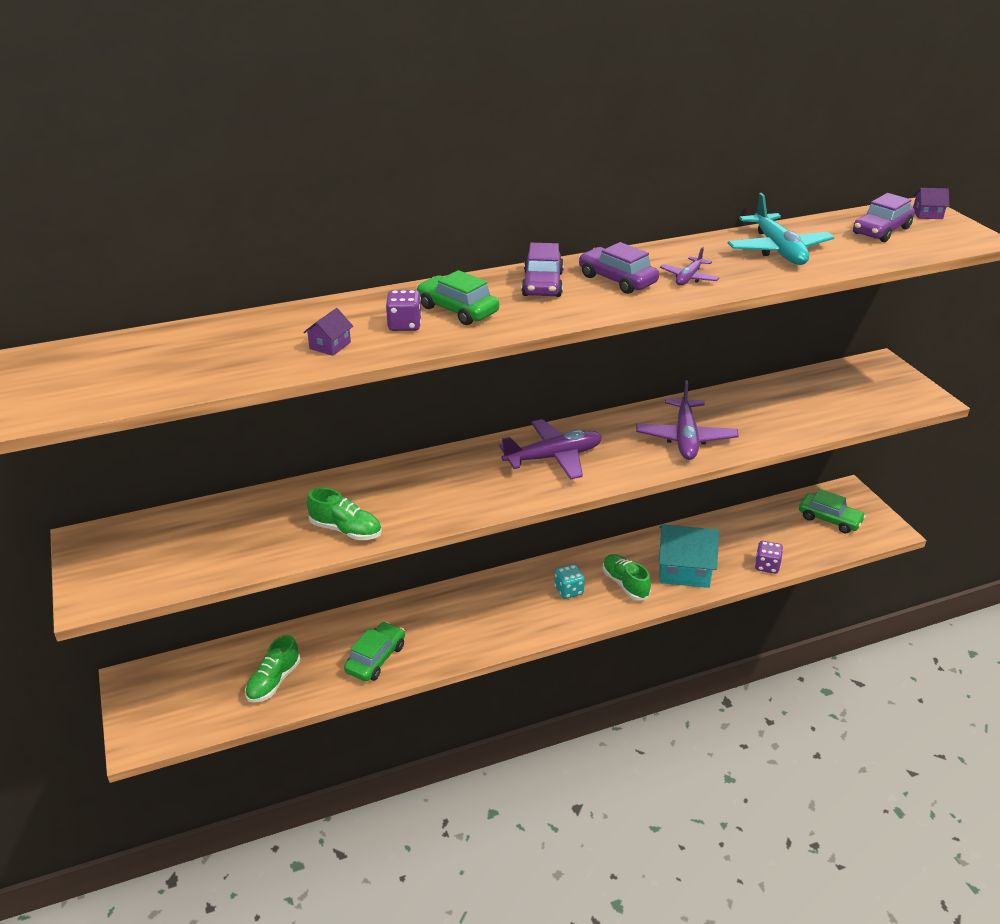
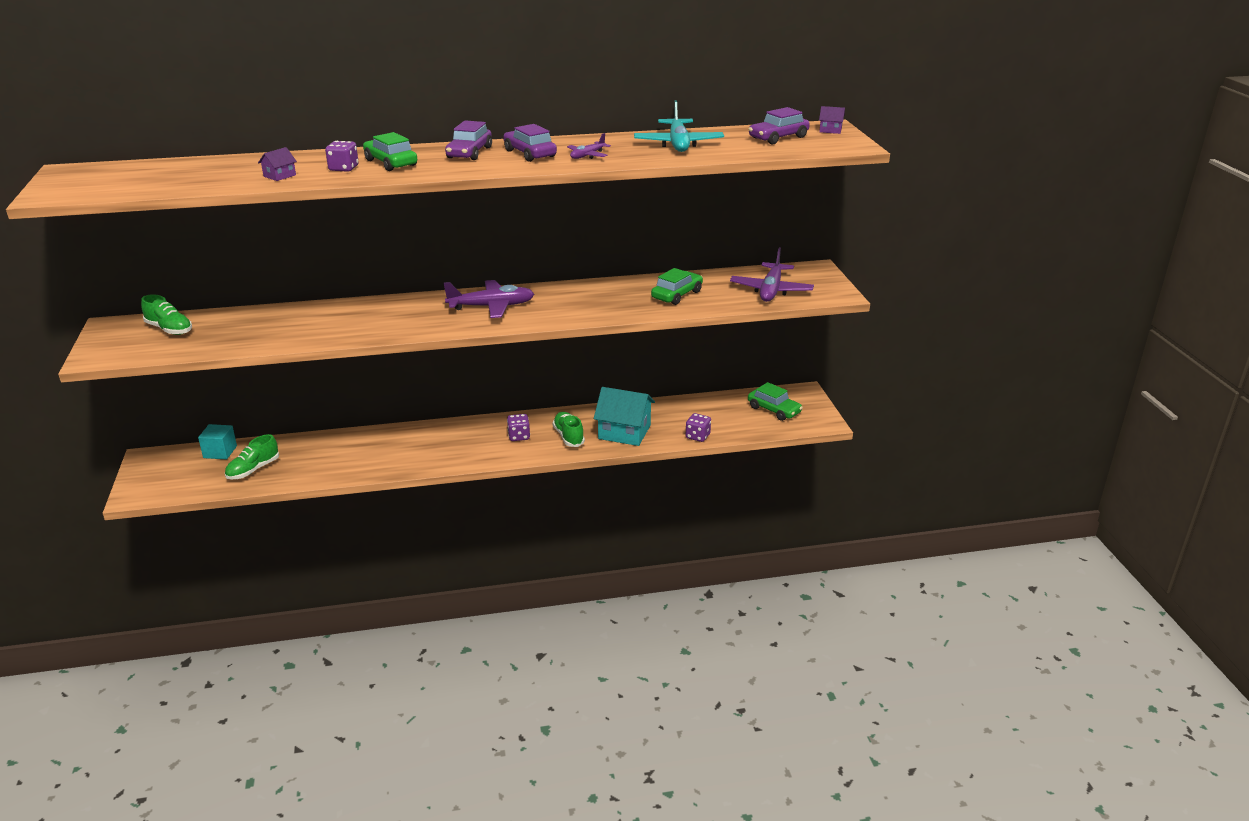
camera: 10 degrees right, 5 degrees down
green shoe [307,488,382,540] -> green shoe moved to [141,294,192,335]
green car [344,622,405,681] -> green car moved to [651,268,703,305]
turquoise dice [554,564,585,599] -> purple dice [507,414,530,441]
purple plane [636,380,739,460] -> purple plane moved to [730,247,814,302]
none -> turquoise cube [198,424,237,459]

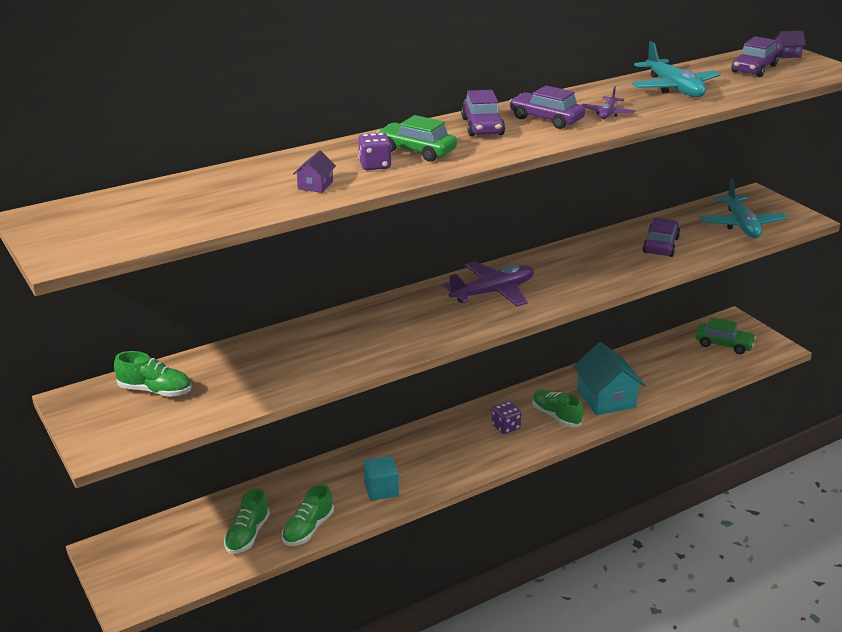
camera: 20 degrees left, 0 degrees up
turquoise cube [198,424,237,459] -> turquoise cube moved to [363,456,399,501]
turquoise house [594,387,655,446] -> turquoise house turned 75 degrees clockwise [573,342,645,415]
green car [651,268,703,305] -> purple car [643,217,680,257]
purple dice [686,413,711,442] -> none
purple plane [730,247,814,302] -> turquoise plane [700,179,787,238]
none -> green shoe [282,484,334,546]

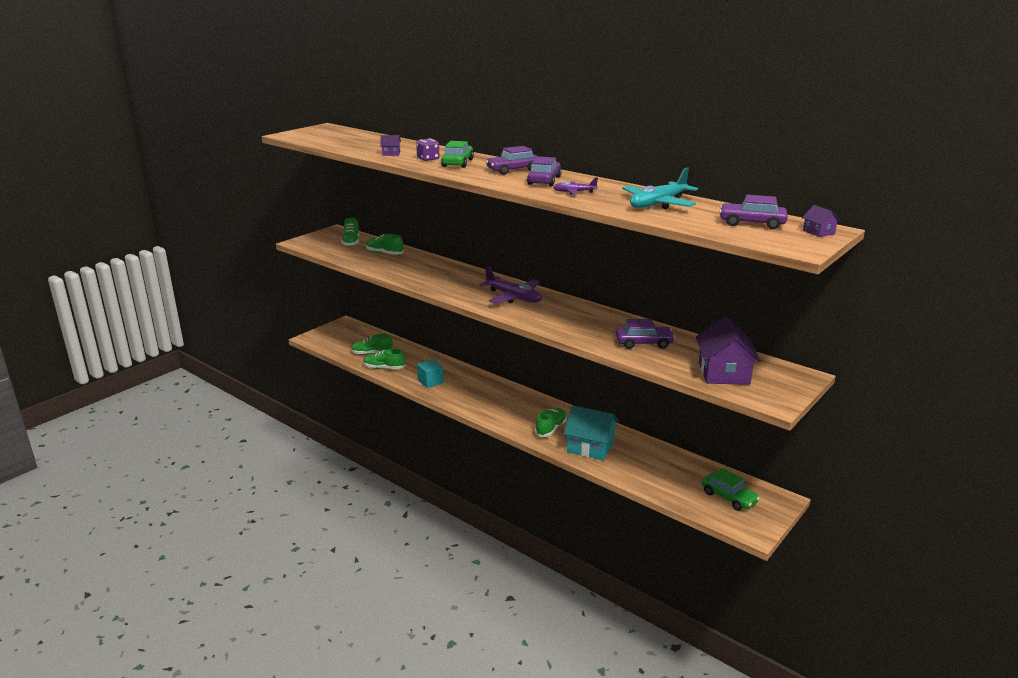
camera: 70 degrees right, 5 degrees down
purple dice [491,401,522,434] -> none
turquoise house [573,342,645,415] -> turquoise house turned 60 degrees clockwise [564,405,619,461]
green car [695,317,756,354] -> green car turned 45 degrees counterclockwise [702,468,760,511]
turquoise plane [700,179,787,238] -> purple house [696,316,761,385]
none -> green shoe [366,234,404,255]

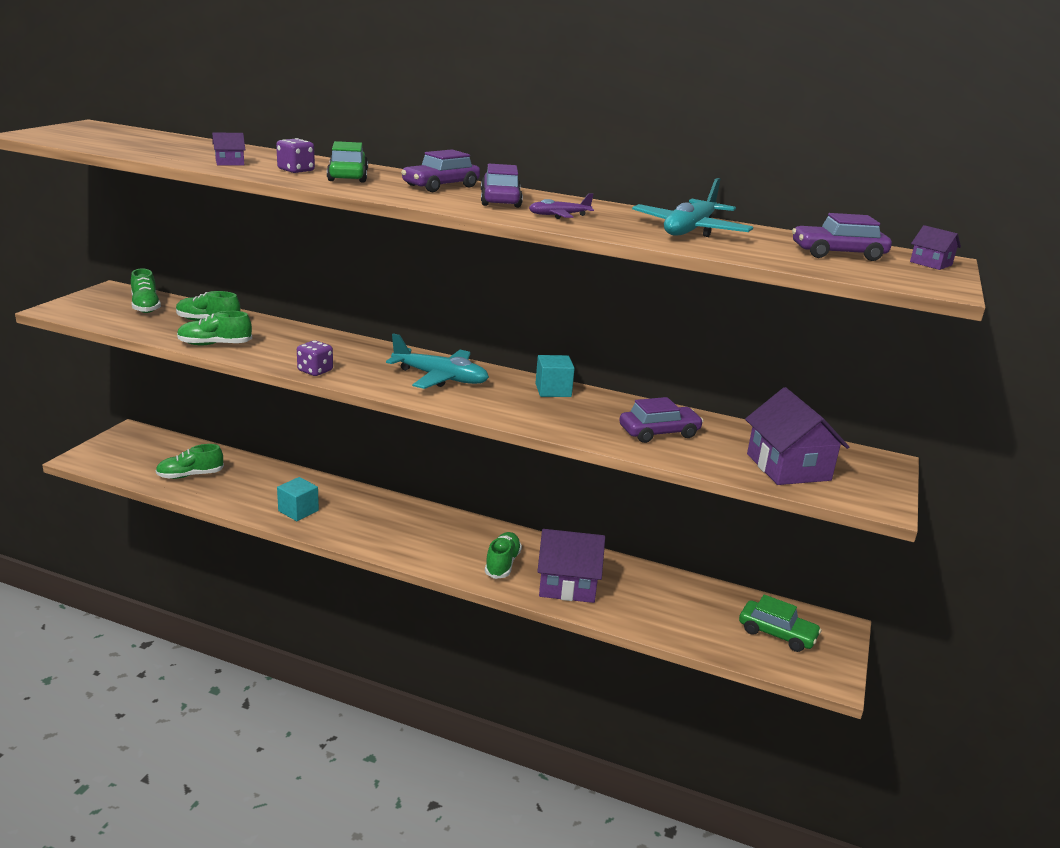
camera: 20 degrees left, 0 degrees up
green shoe [363,349,405,369] -> green shoe moved to [177,311,252,345]
purple plane [479,266,542,304] -> turquoise plane [386,333,489,389]
turquoise house [564,405,619,461] -> purple house [537,529,605,603]
none -> purple dice [297,340,333,376]
none -> turquoise cube [536,355,575,397]

